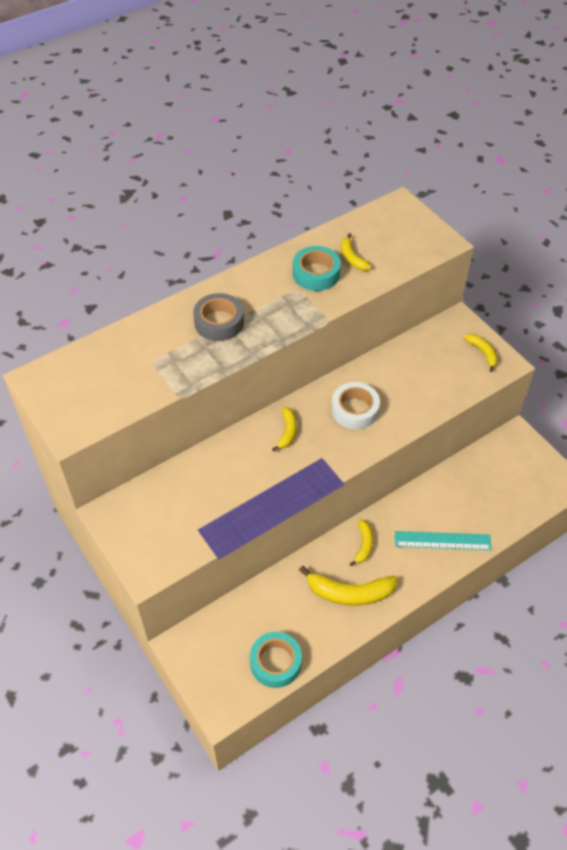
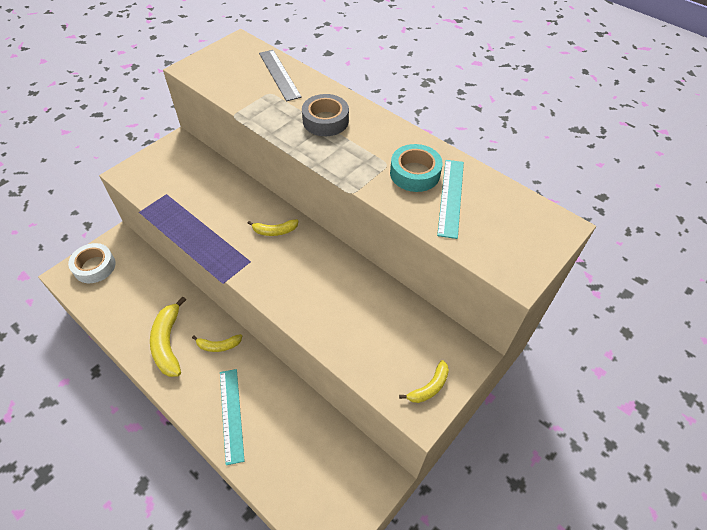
camera: 75 degrees right, 0 degrees up
turquoise tape [250,632,302,688] -> none
white tape [331,382,380,429] -> white tape moved to [68,243,116,283]
yellow banana [341,233,371,270] -> turquoise ruler [437,160,464,239]
none -> grey ruler [259,50,302,101]

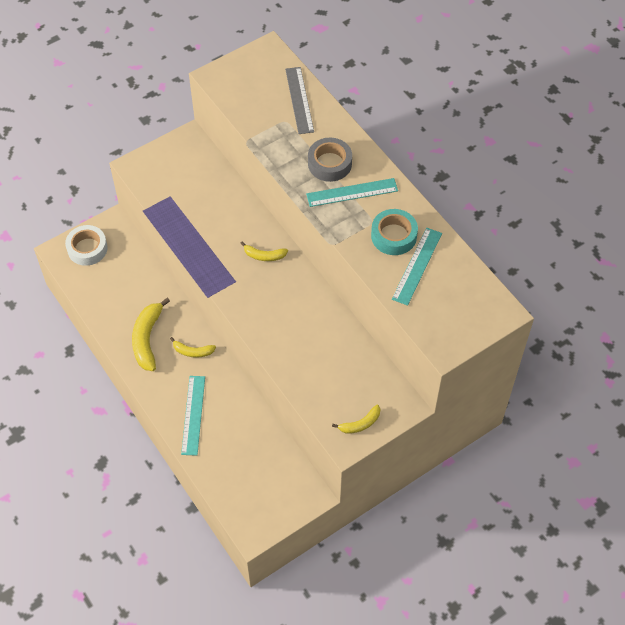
camera: 15 degrees right, 5 degrees up
none -> turquoise ruler [306,178,398,207]

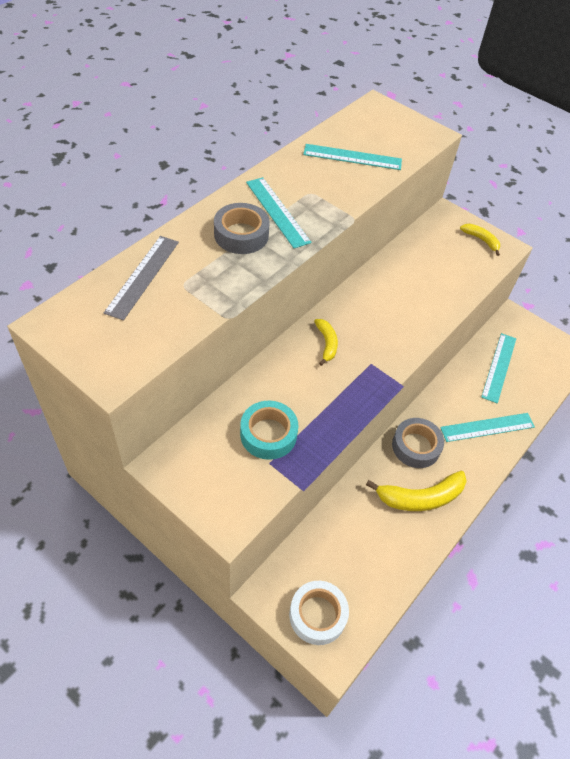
camera: 110 degrees left, 5 degrees down
yellow banana [170,337,216,358] -> grey tape [392,418,444,468]
grey ruler [285,67,314,134] -> grey ruler turned 45 degrees counterclockwise [104,236,179,320]
turquoise tape [371,209,418,255] -> turquoise tape moved to [240,401,299,460]
none -> turquoise ruler [481,333,516,403]

